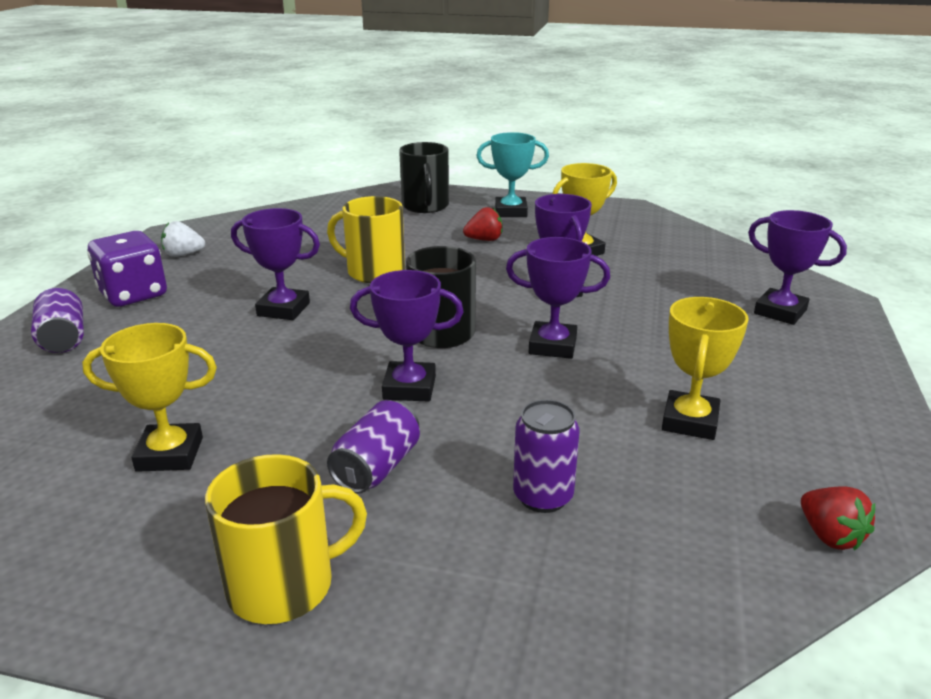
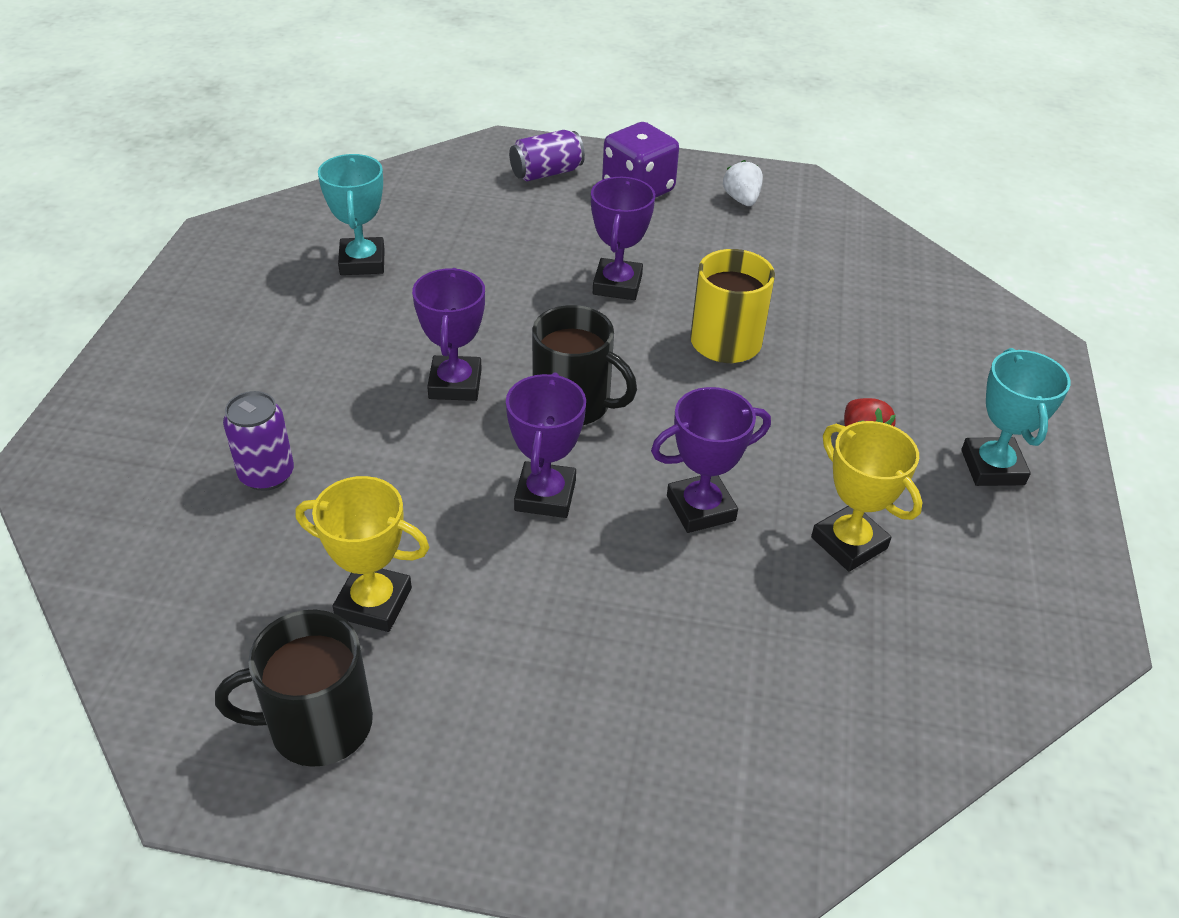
camera: 85 degrees right, 15 degrees up
yellow trophy [82,323,217,472] -> turquoise trophy [318,154,385,275]
yellow mug [205,454,367,624] -> none
purple can [327,400,420,494] -> none
black mug [399,142,449,213] -> black mug moved to [215,610,373,767]
purple trophy [748,210,847,325] -> none
red strawberry [801,486,875,550] -> none

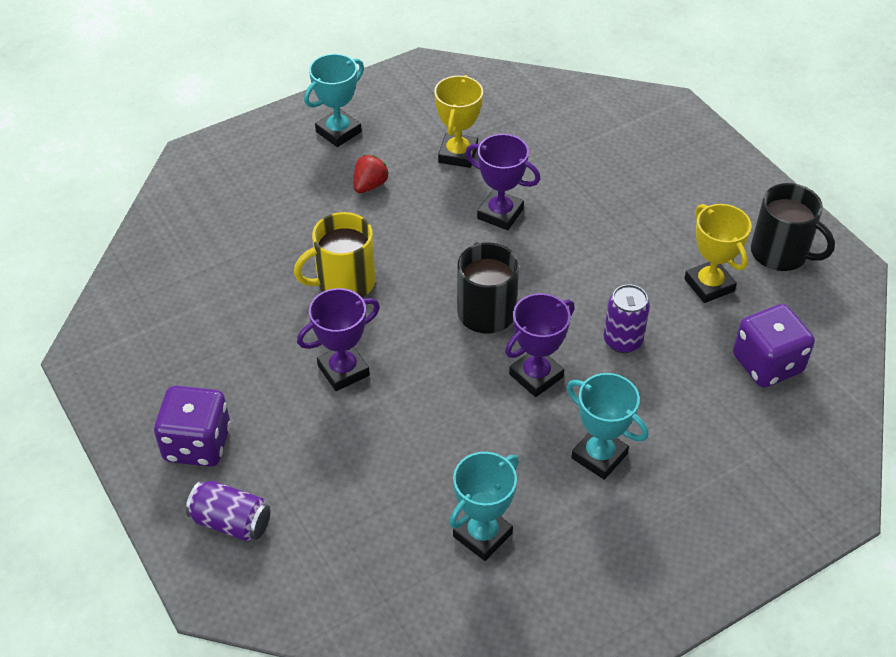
camera: 130 degrees left, 5 degrees up
purple can [223,391,294,491] -> purple can moved to [604,284,650,353]
purple trophy [506,372,586,518] -> none
white strawberry [723,160,763,206] -> none
none -> turquoise trophy [567,373,648,480]
none -> purple dice [733,304,815,388]

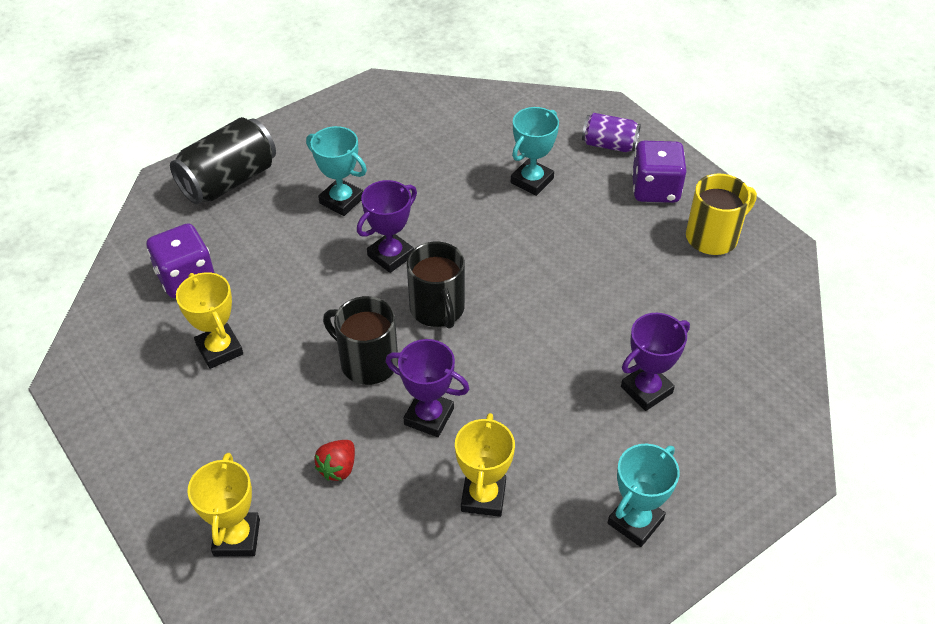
camera: 175 degrees right, 0 degrees up
yellow mug [294,212,375,298] -> yellow mug moved to [686,174,757,255]
purple trophy [297,288,380,391] -> purple trophy moved to [621,313,690,411]
red strawberry [354,155,389,193] -> red strawberry moved to [314,440,355,481]
turquoise trophy [449,452,519,561] -> turquoise trophy moved to [511,107,559,196]
purple can [604,284,650,353] -> none
black mug [751,183,835,271] -> black mug moved to [323,296,398,385]
none -> black can [170,117,276,204]
none -> yellow trophy [188,453,260,557]

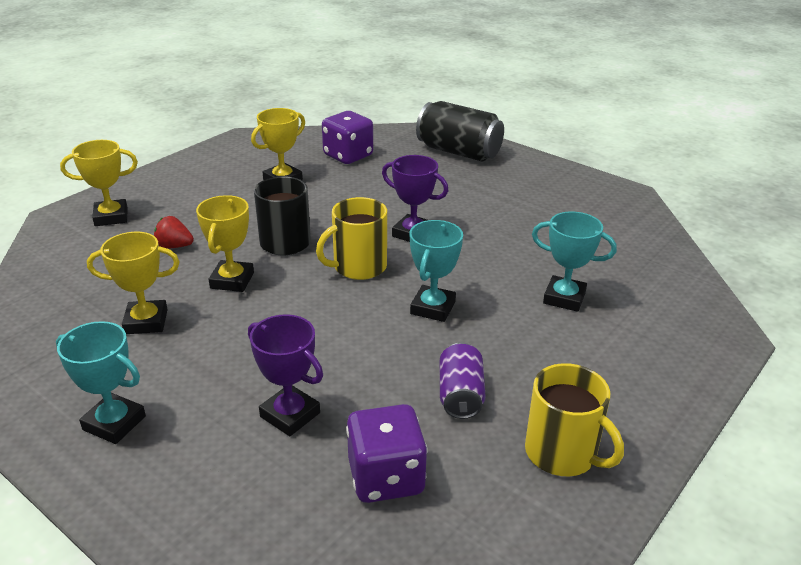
camera: 75 degrees right, 15 degrees down
turquoise trophy [306,126,367,216] -> turquoise trophy moved to [410,220,463,322]
purple trophy [386,339,469,437] -> yellow trophy [196,195,254,292]
black mug [407,242,465,329] -> yellow mug [316,197,387,280]
purple can [582,113,641,152] -> purple can moved to [440,343,486,419]
purple dice [632,141,687,203] -> purple dice moved to [346,404,428,503]

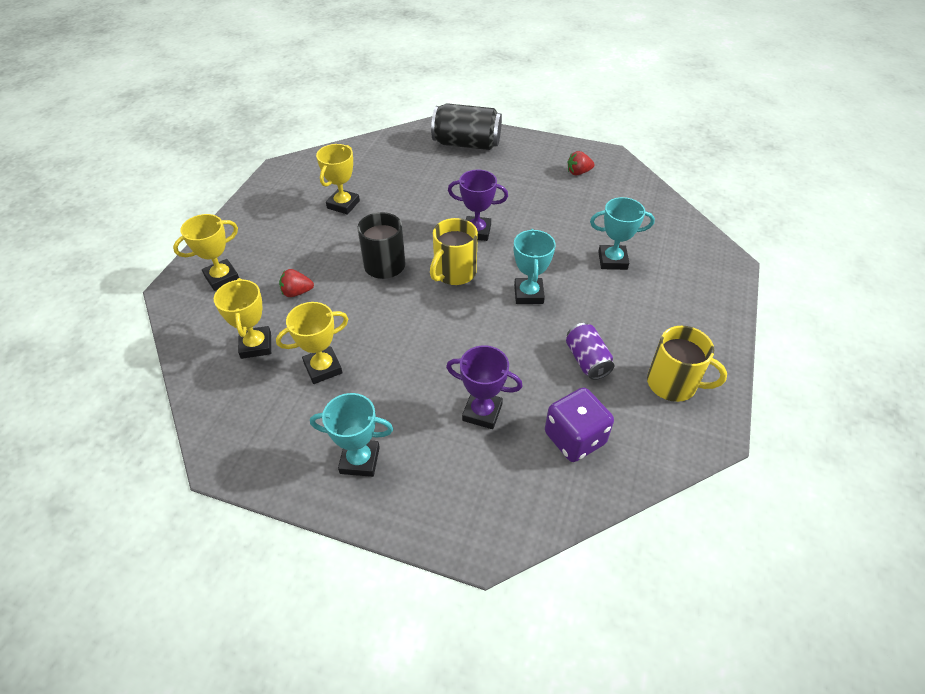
camera: 20 degrees left, 15 degrees up
yellow trophy [196,195,254,292] -> yellow trophy moved to [214,278,271,359]
purple dice [322,111,373,164] -> none
none -> red strawberry [567,151,595,176]

